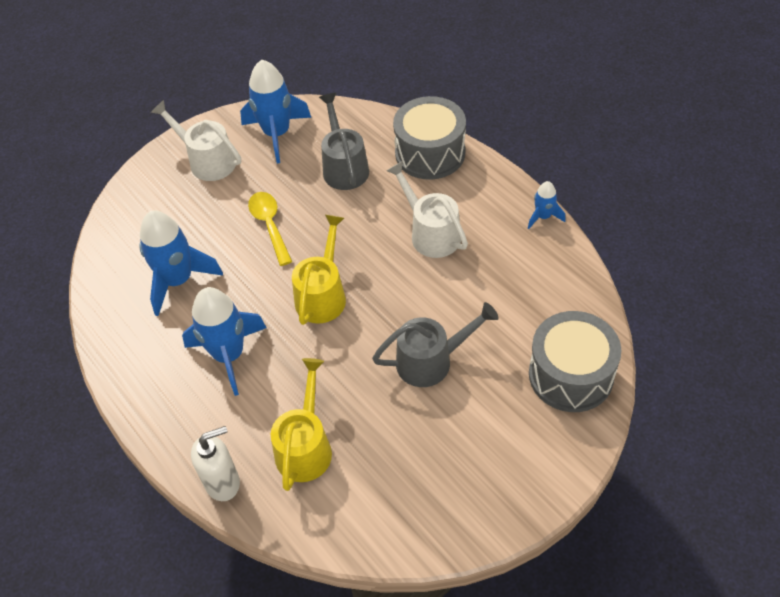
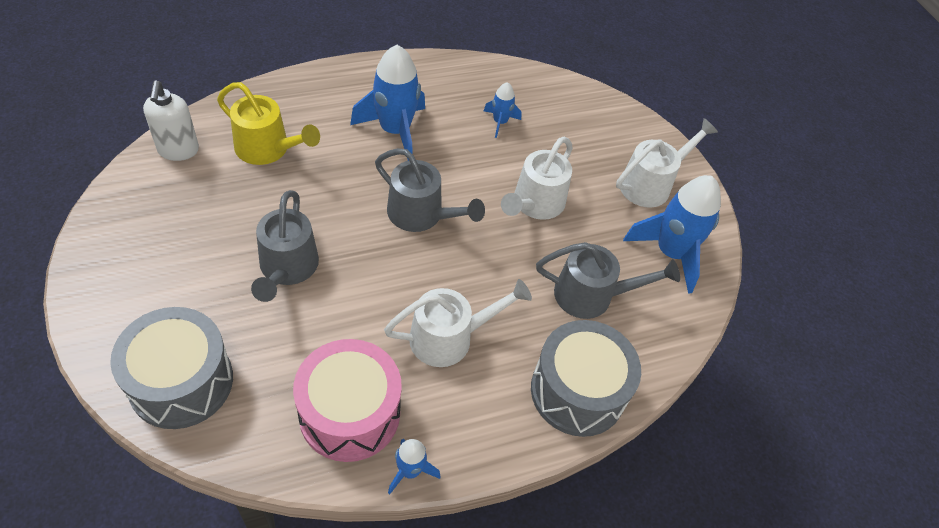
camera: 100 degrees right, 0 degrees up
blue rocket [139,211,223,316] -> blue rocket [484,82,522,138], size x0.50
white soap dispenser [191,426,240,501] -> white soap dispenser moved to [143,81,199,161]
yellow spoon [248,192,292,266] -> white watering can [501,137,572,220]
yellow watering can [292,215,346,325] -> grey watering can [375,148,485,232]
none -> pink drum [293,339,402,462]

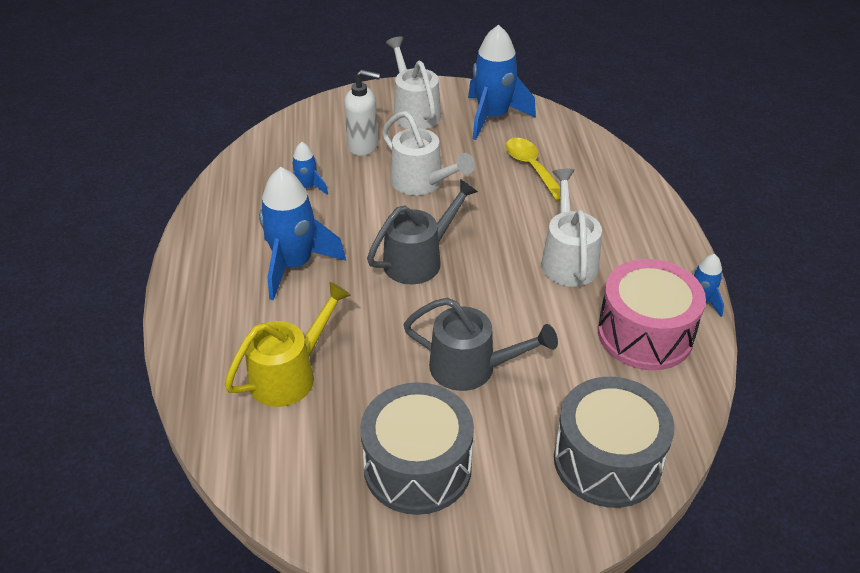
camera: 70 degrees left, 10 degrees down
white soap dispenser [143,81,199,161] -> white soap dispenser moved to [344,70,380,156]
grey drum [531,320,641,437] -> grey drum moved to [360,382,474,515]
grey watering can [536,242,680,319] -> yellow spoon [505,138,560,202]

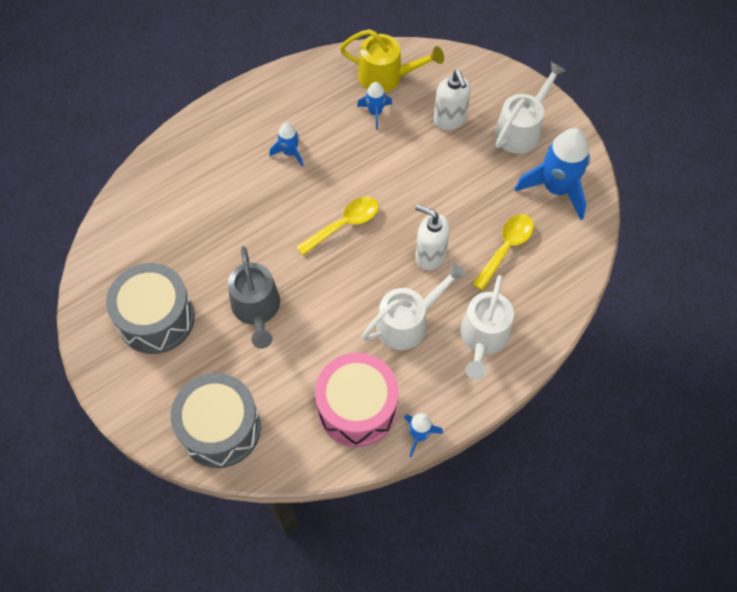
camera: 60 degrees right, 20 degrees up
yellow watering can [224,282,351,407] -> yellow watering can moved to [340,29,444,92]
blue rocket [259,167,346,300] -> blue rocket [269,123,303,166], size x0.50
grey watering can [367,179,478,284] -> yellow spoon [296,197,379,256]
white watering can [382,111,475,195] -> white watering can moved to [460,275,514,380]
none -> white soap dispenser [415,205,450,270]

